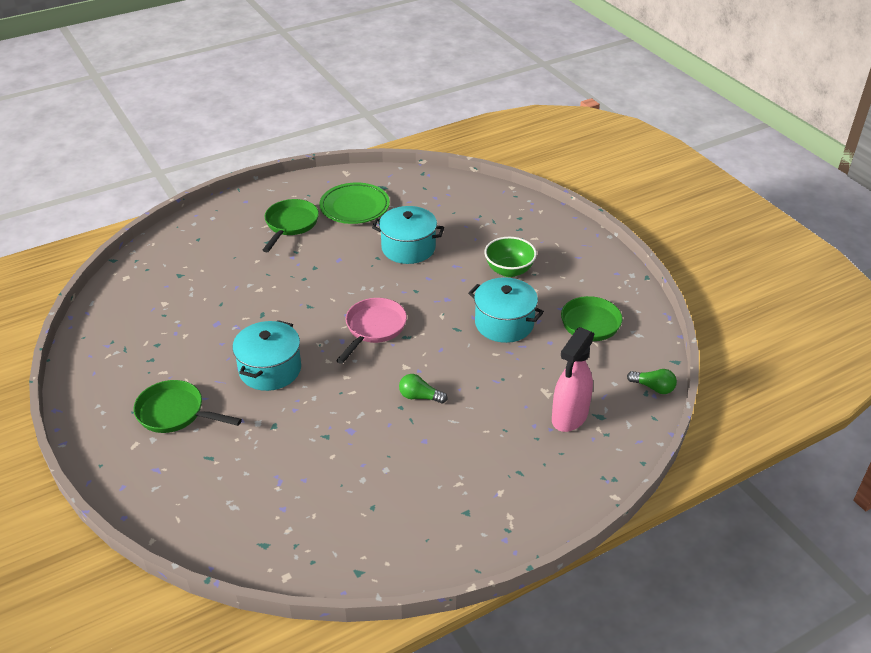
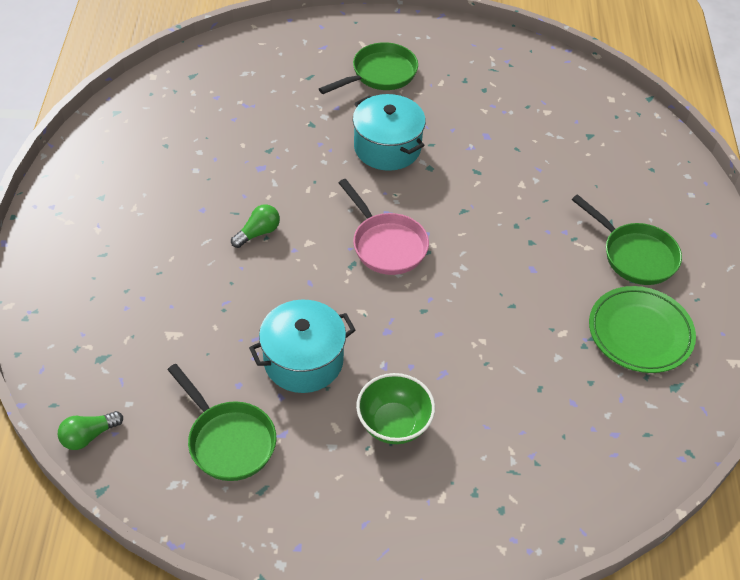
camera: 120 degrees right, 10 degrees up
turquoise pot [372,206,444,264] -> none
pink spray bottle [552,327,595,432] -> none

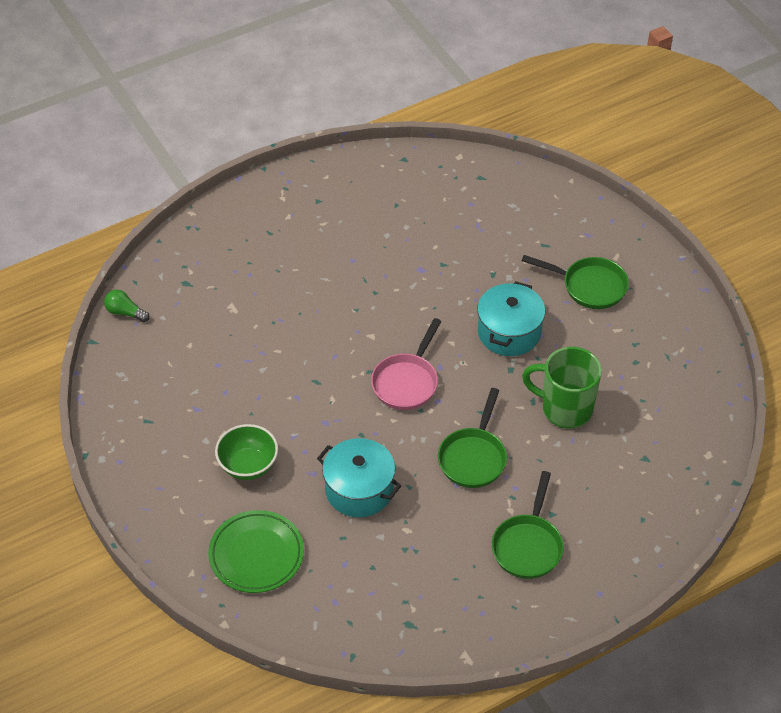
camera: 60 degrees right, 0 degrees up
green pan [168,364,276,481] -> green pan moved to [438,388,507,488]
green light bulb [231,204,280,248] -> none
turquoise pot [249,299,356,393] -> turquoise pot moved to [317,438,401,518]
green plate [589,286,696,373] -> green plate moved to [208,510,304,593]
none -> green mug [522,347,602,429]

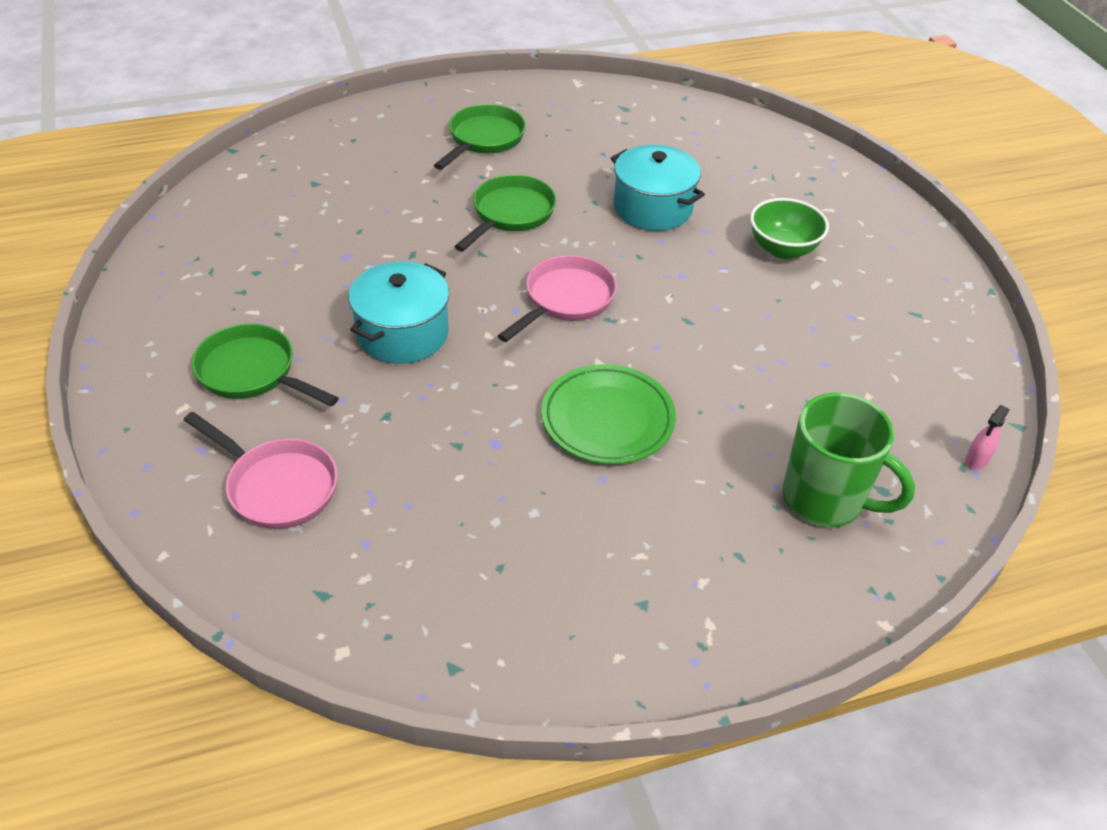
camera: 170 degrees left, 5 degrees down
green light bulb [104,290,150,322] -> pink spray bottle [965,405,1009,470]
green plate [208,510,304,593] -> green plate moved to [541,364,676,464]
green mug [522,347,602,429] -> green mug moved to [782,393,915,527]
none -> pink pan [184,412,338,529]

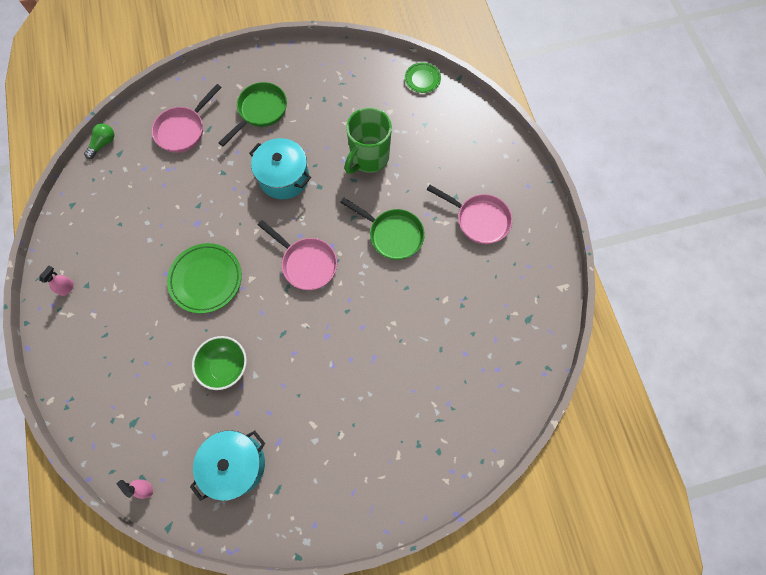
camera: 95 degrees right, 25 degrees up
green pan [434,104,526,170] -> pink pan [427,185,512,244]
turquoise pot [611,145,705,231] -> turquoise pot moved to [190,430,265,501]
green bowl [750,198,829,259] -> green bowl moved to [192,336,247,390]
green mug [782,393,915,527] -> green mug moved to [345,107,392,174]
none -> pink spray bottle [39,266,74,296]
none -> green light bulb [84,124,114,159]
none -> green plate [405,62,441,93]

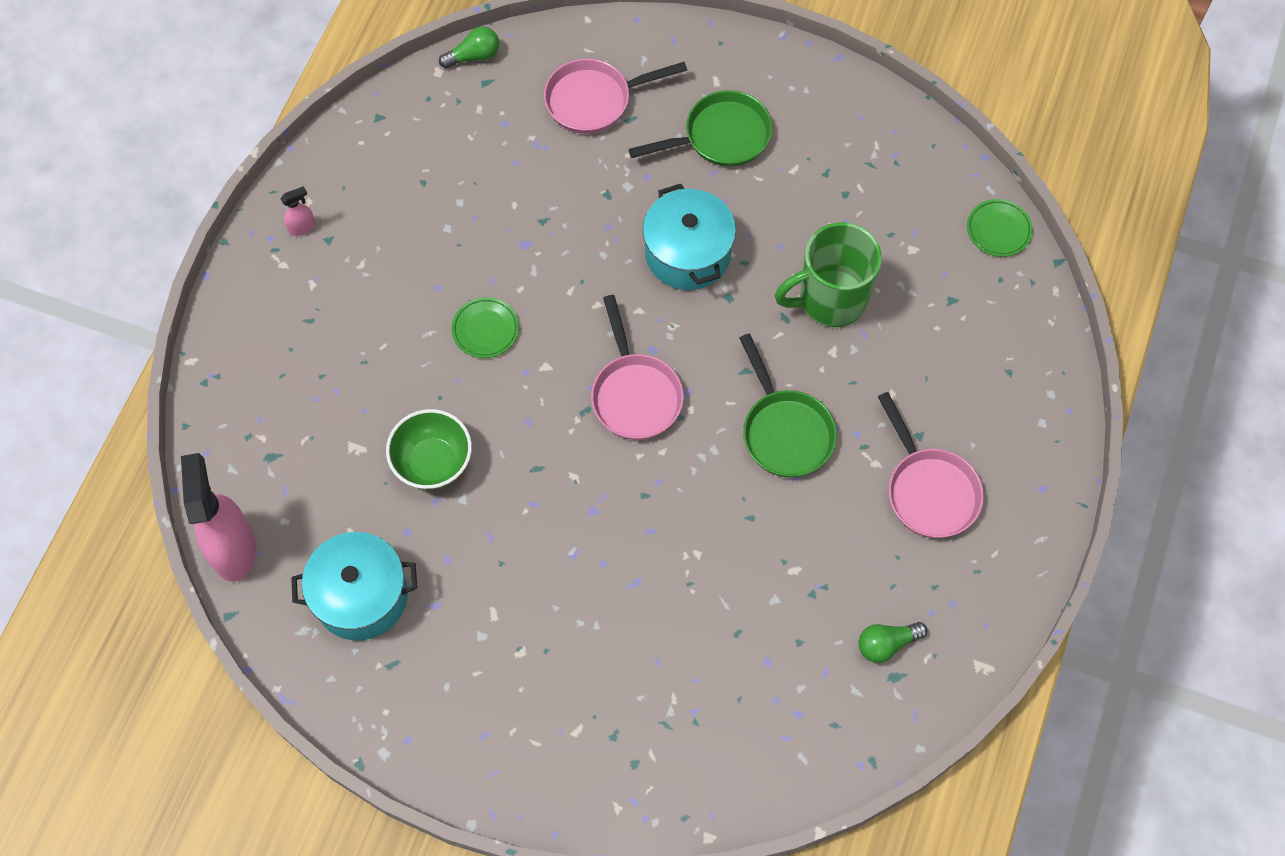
camera: 35 degrees right, 5 degrees down
pink spray bottle [117,480,153,499] -> pink spray bottle [181,453,256,582], size x2.33
green plate [167,243,242,313] -> green plate [451,297,519,358], size x0.56
none -> green light bulb [859,622,927,663]

